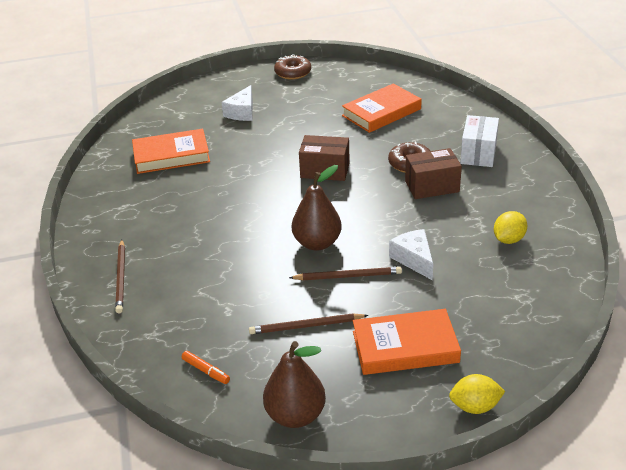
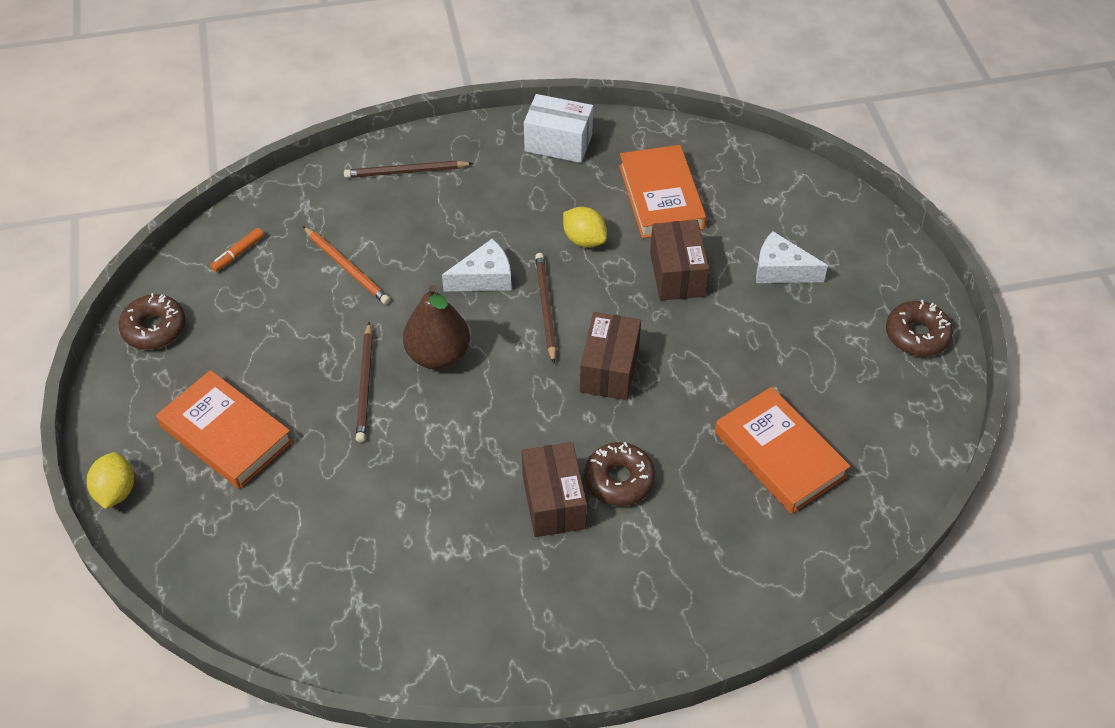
camera: 90 degrees right, 15 degrees up
brown pencil [249,313,368,334] -> brown pencil moved to [535,253,557,363]
brown pear [263,341,326,428] -> brown donut [118,293,186,350]
orange book [353,309,461,375] -> orange book turned 45 degrees counterclockwise [156,370,293,489]
white cheese [389,229,433,280] -> white cheese moved to [442,239,511,291]
white box [460,115,499,167] -> white box moved to [524,94,593,163]
yellow lemon [494,211,528,244] -> yellow lemon moved to [563,207,607,248]
none -> orange pencil [303,226,390,304]
none -> brown box [650,220,709,301]

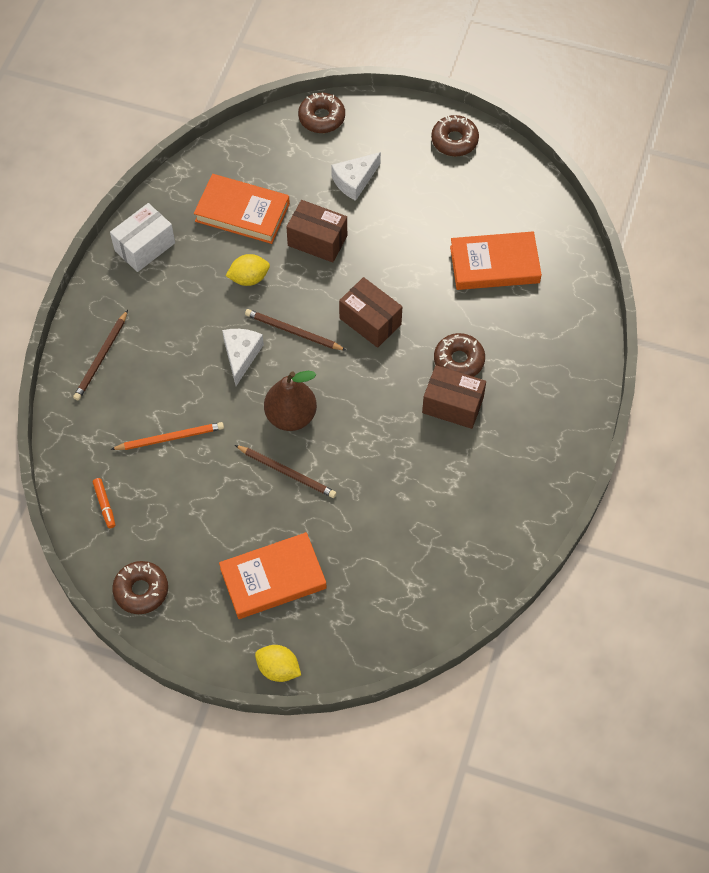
camera: 60 degrees left, 10 degrees up
none -> brown donut [298,93,345,133]

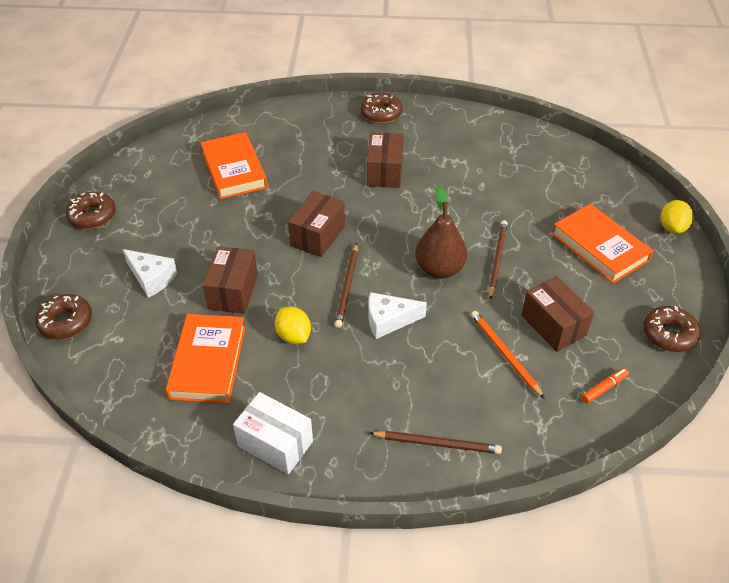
camera: 105 degrees left, 15 degrees down
brown donut [434,333,485,377] -> brown donut moved to [360,93,402,123]
none -> brown box [521,276,594,352]

